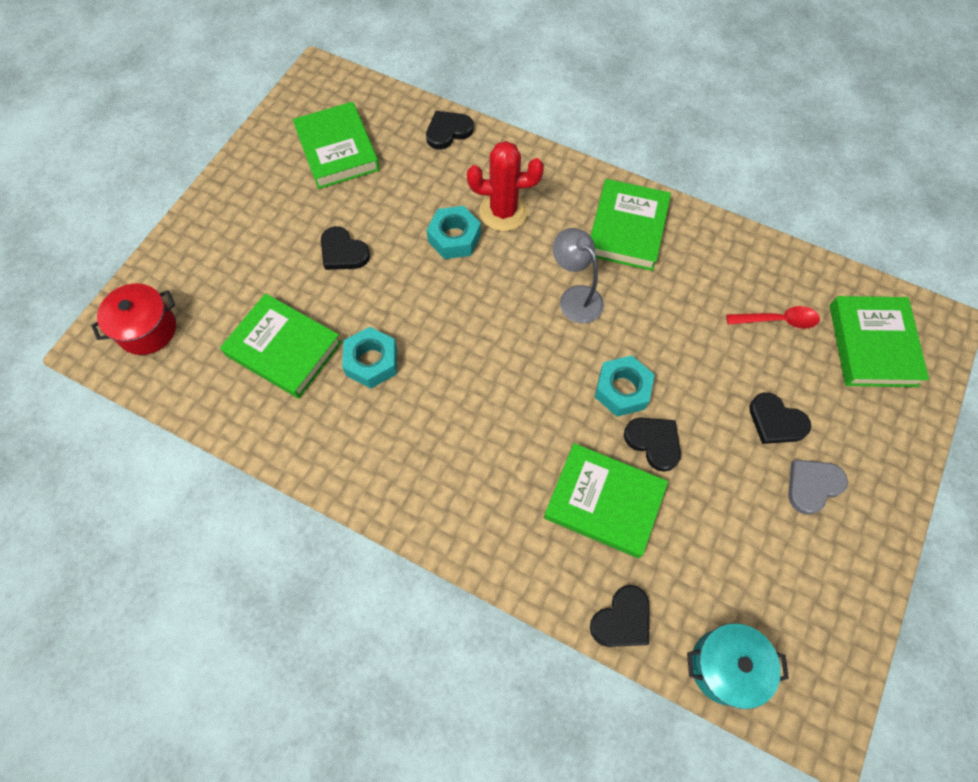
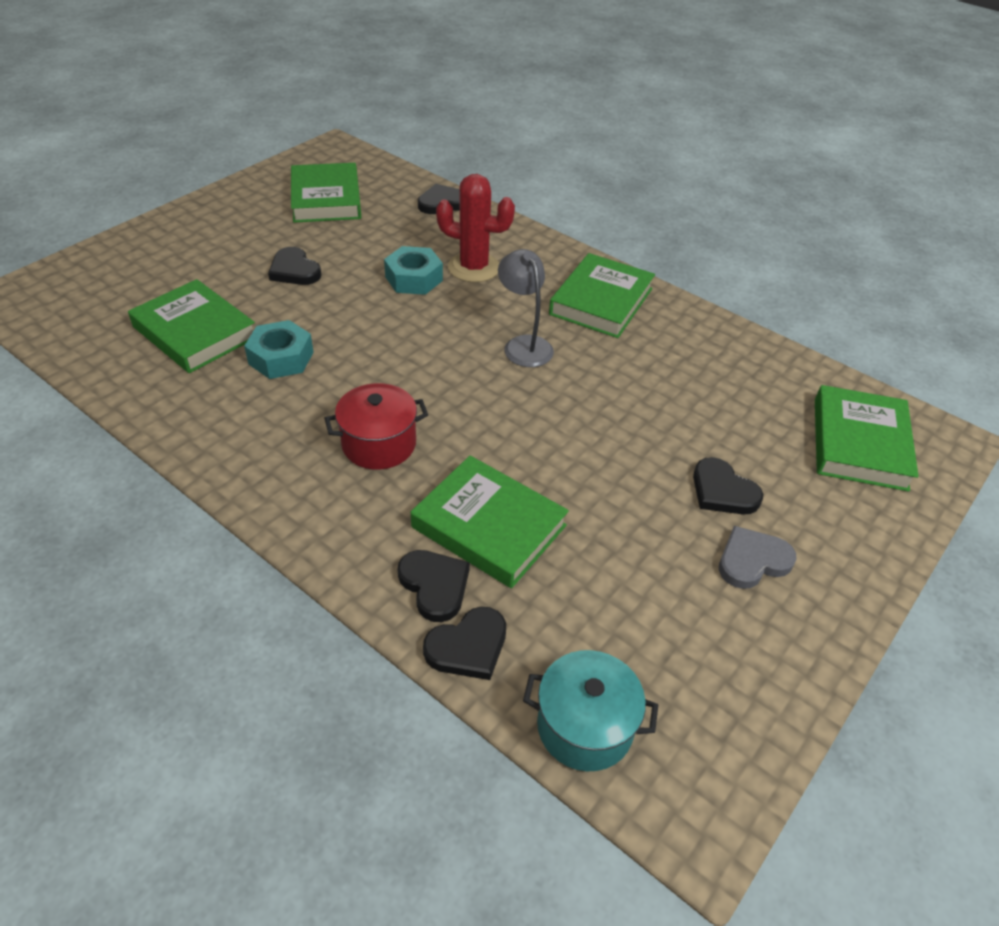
camera: 10 degrees right, 20 degrees down
red pot [91,283,176,355] -> red pot moved to [324,383,428,470]
turquoise nut [595,355,655,417] -> none
black heart [624,418,681,472] -> black heart moved to [397,550,470,622]
red spoon [726,306,820,329] -> none

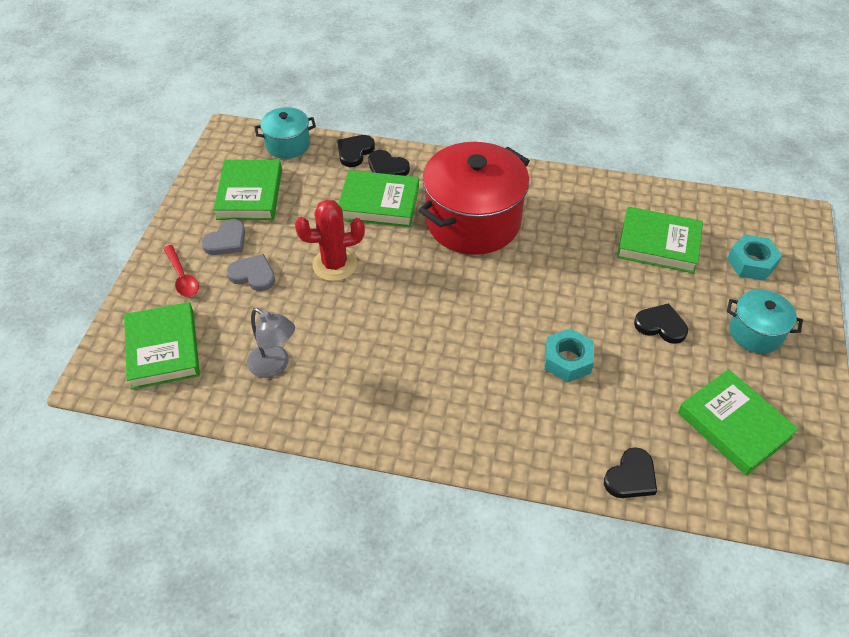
camera: 155 degrees right, 5 degrees up
turquoise nut [244,320,314,379] -> turquoise nut moved to [727,234,782,281]
red pot [324,383,428,470] -> red pot [419,142,530,255], size x1.97
red cactus [436,174,515,282] -> red cactus moved to [295,199,365,281]
grey lamp [498,249,554,367] -> grey lamp moved to [247,308,295,378]
green book [549,253,655,338] -> green book moved to [213,160,282,220]
black heart [693,457,763,514] -> grey heart [227,254,275,291]
none -> red spoon [163,245,199,297]
none -> turquoise pot [727,289,803,353]

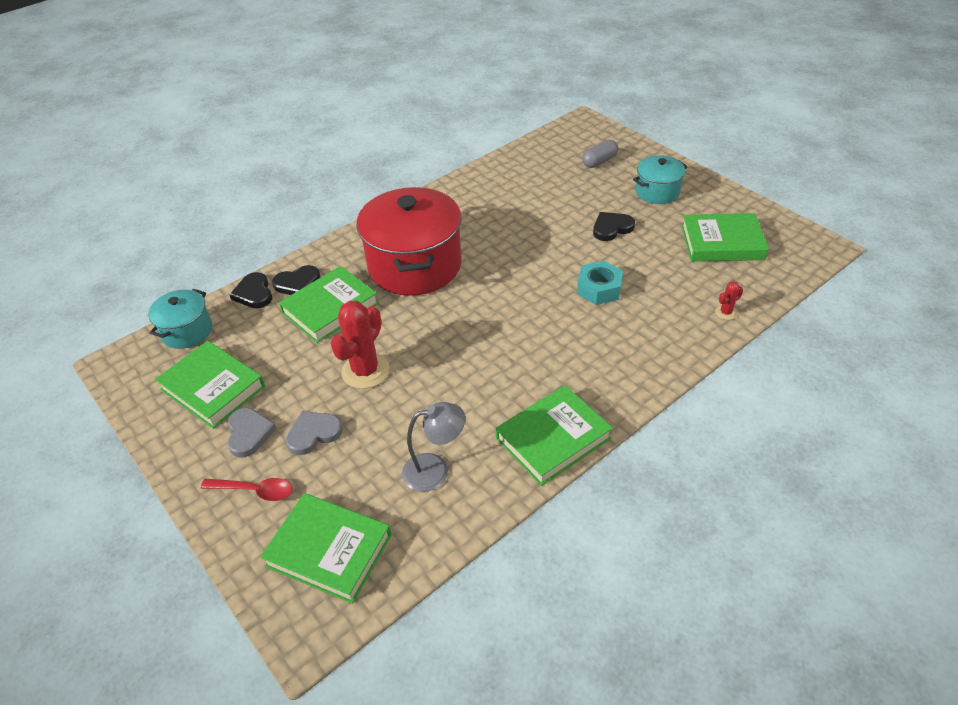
camera: 50 degrees left, 5 degrees down
black heart [604,447,657,498] -> red cactus [715,281,743,320]
green book [617,207,703,273] -> green book moved to [496,385,613,486]
turquoise nut [727,234,782,281] -> grey capsule [582,140,618,168]

